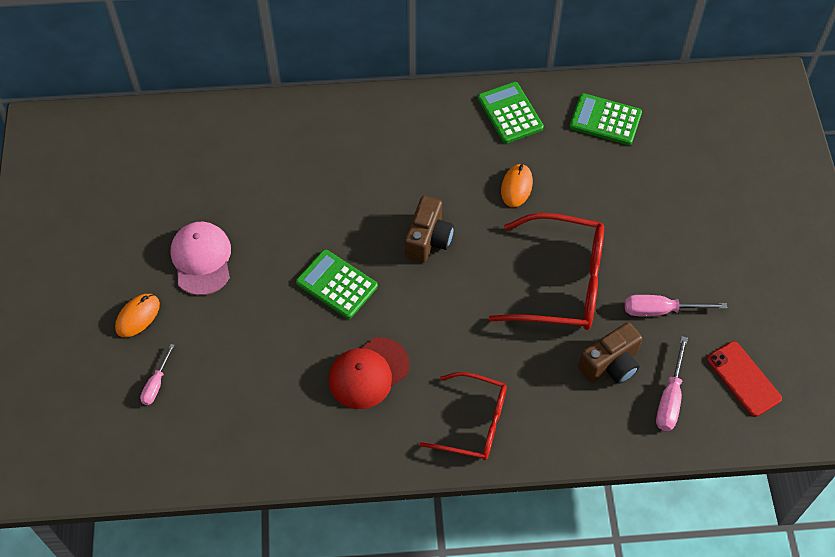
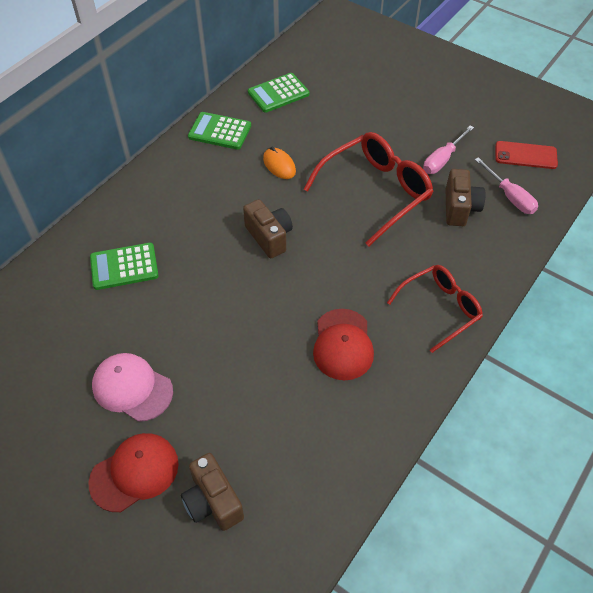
camera: 50 degrees left, 5 degrees down
orange mouse [115,294,160,337] -> red cap [88,433,179,512]
pink screwdriver [140,344,175,405] -> brown camera [181,453,244,531]
green calculator [296,250,378,319] -> green calculator moved to [90,242,159,290]

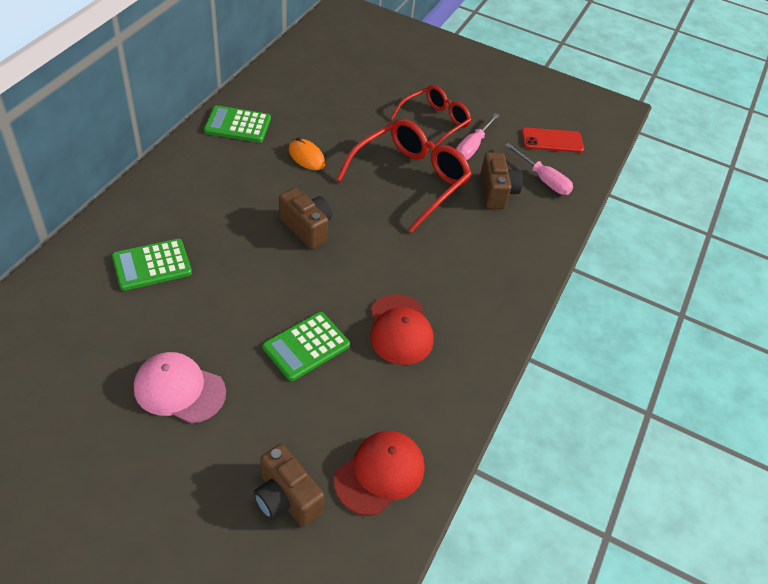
camera: 15 degrees left, 5 degrees down
red cap [88,433,179,512] -> red cap moved to [334,431,425,516]
green calculator [248,73,310,113] -> green calculator moved to [262,312,350,381]
red glasses [387,265,483,353] -> red glasses moved to [391,85,471,150]

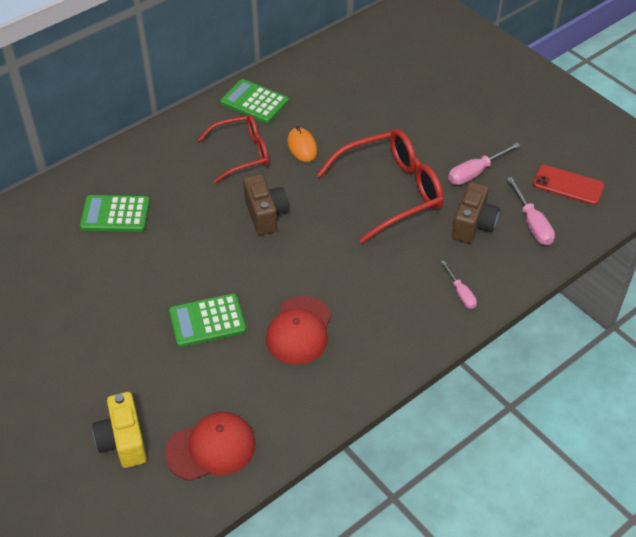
camera: 30 degrees right, 0 degrees up
pink cap [134,352,226,424] -> none
brown camera [253,444,324,527] -> yellow camera [92,392,147,468]
red glasses [391,85,471,150] -> red glasses moved to [198,115,269,183]
none -> pink screwdriver [441,261,477,309]

